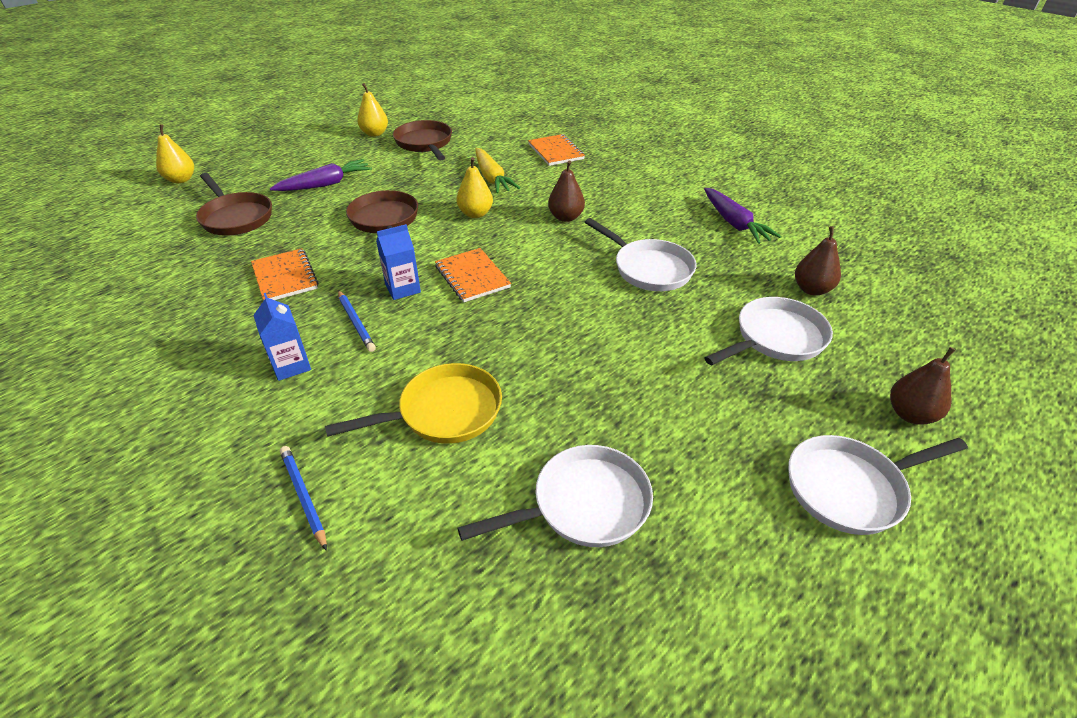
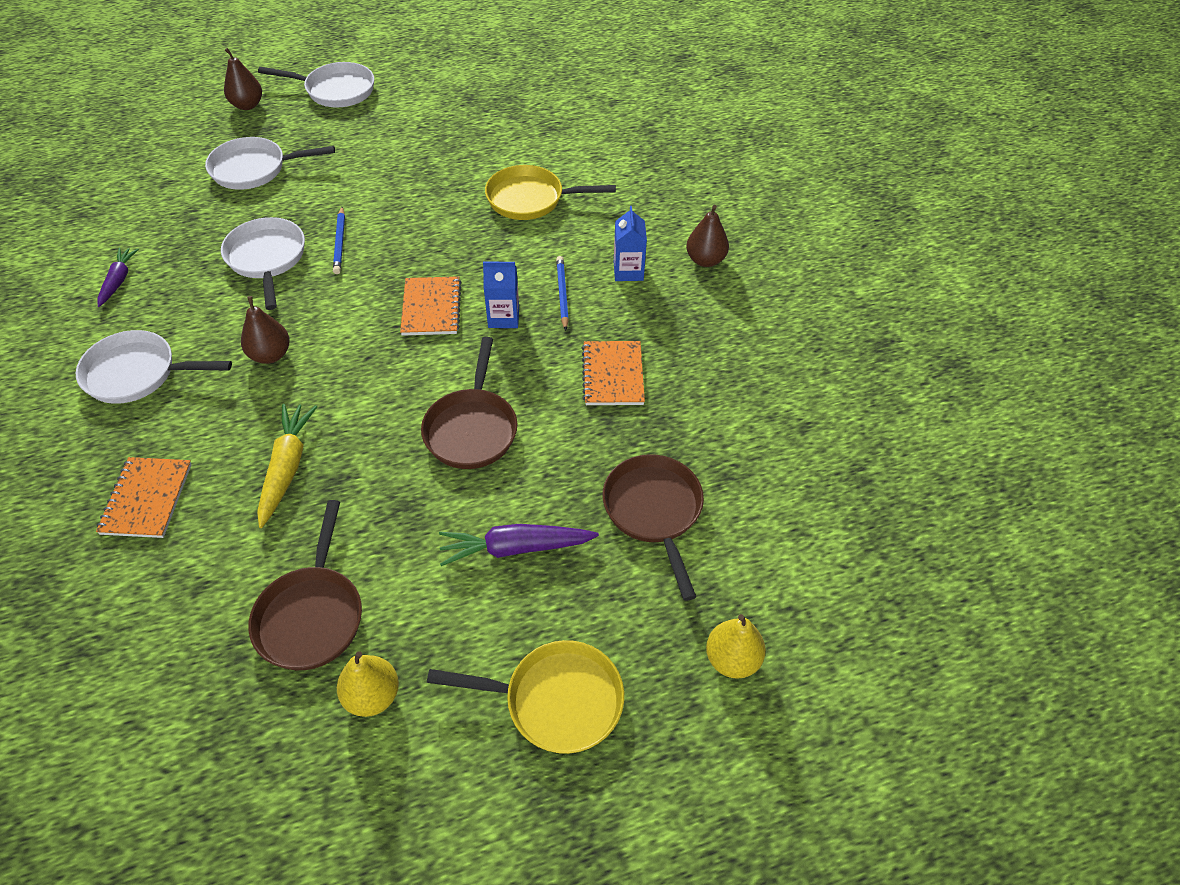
camera: 155 degrees left, 10 degrees up
blue pencil [280,446,327,551] -> blue pencil moved to [333,207,345,274]
yellow pear [456,157,493,218] -> none
white pan [458,445,653,547] -> white pan moved to [76,330,232,404]
purple carrot [704,188,781,244] -> purple carrot [97,248,139,307], size x0.66
brown pear [795,226,841,296] -> brown pear moved to [686,205,729,267]
none -> yellow pan [427,640,624,754]

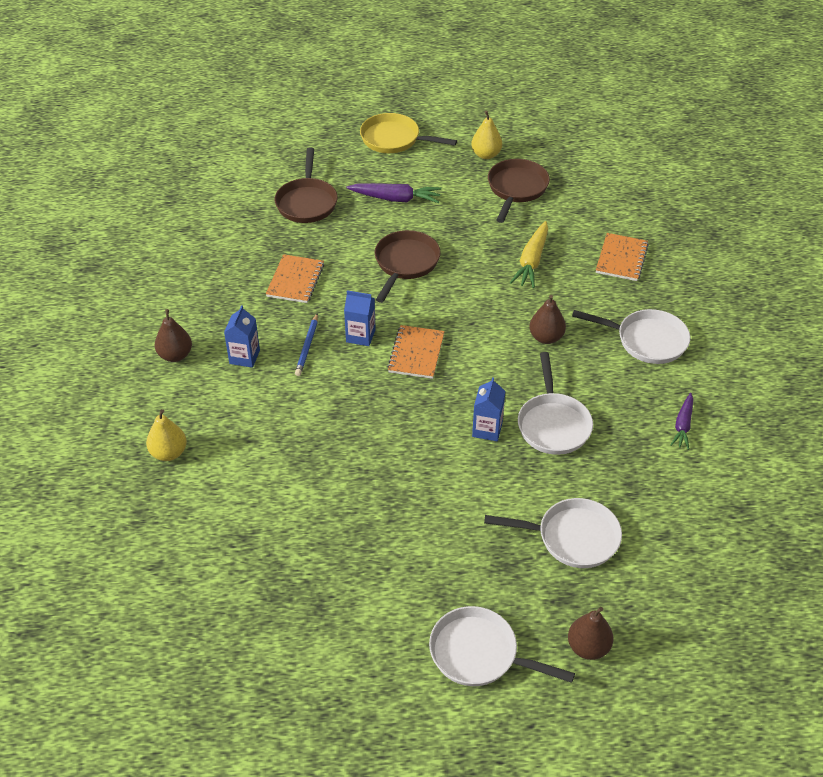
camera: 165 degrees left, 5 degrees down
blue pencil [333,207,345,274] -> blue carton [472,377,505,442]
yellow pan [485,165,616,220] -> none
yellow pear [706,614,766,679] -> yellow pear moved to [146,409,187,461]

